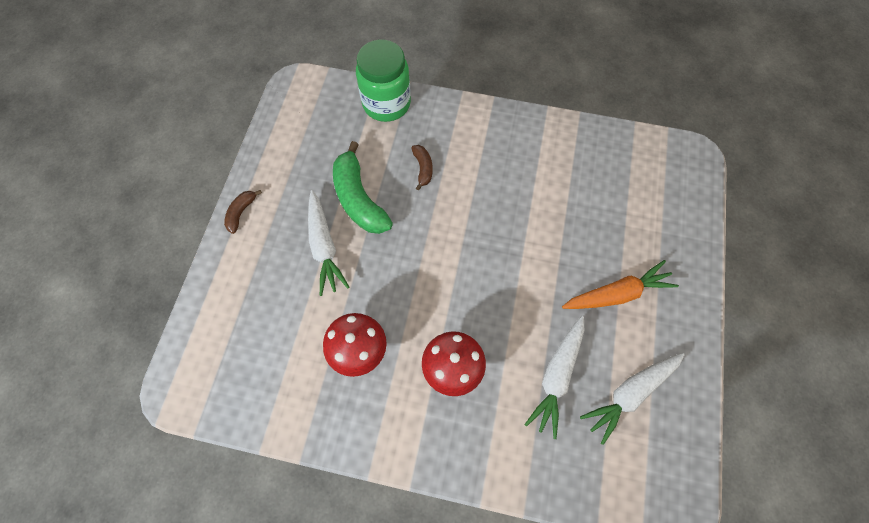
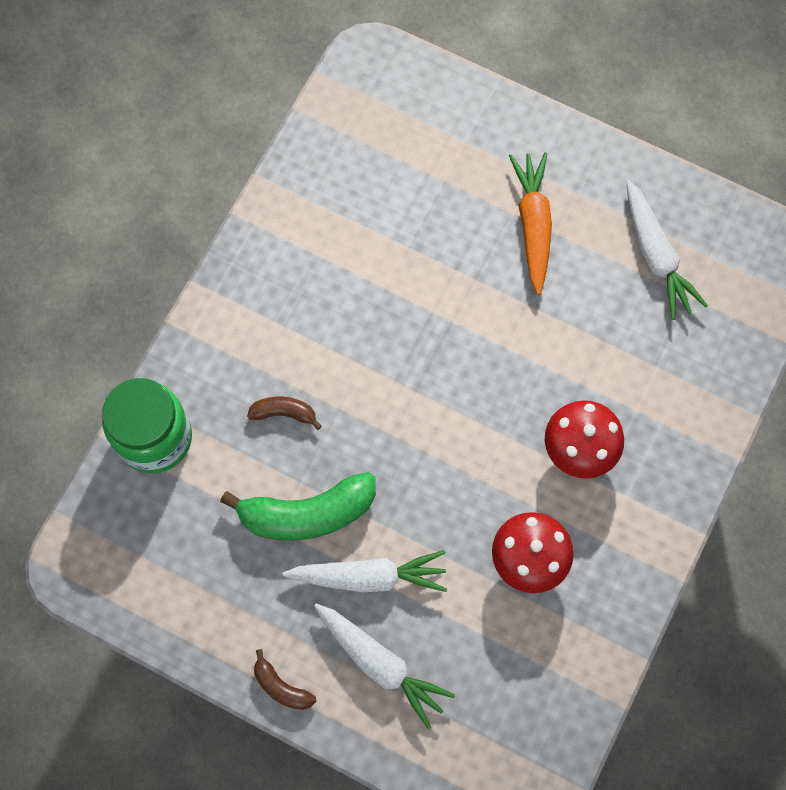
camera: 75 degrees left, 5 degrees up
white carrot [524,316,584,439] -> white carrot moved to [314,603,455,729]

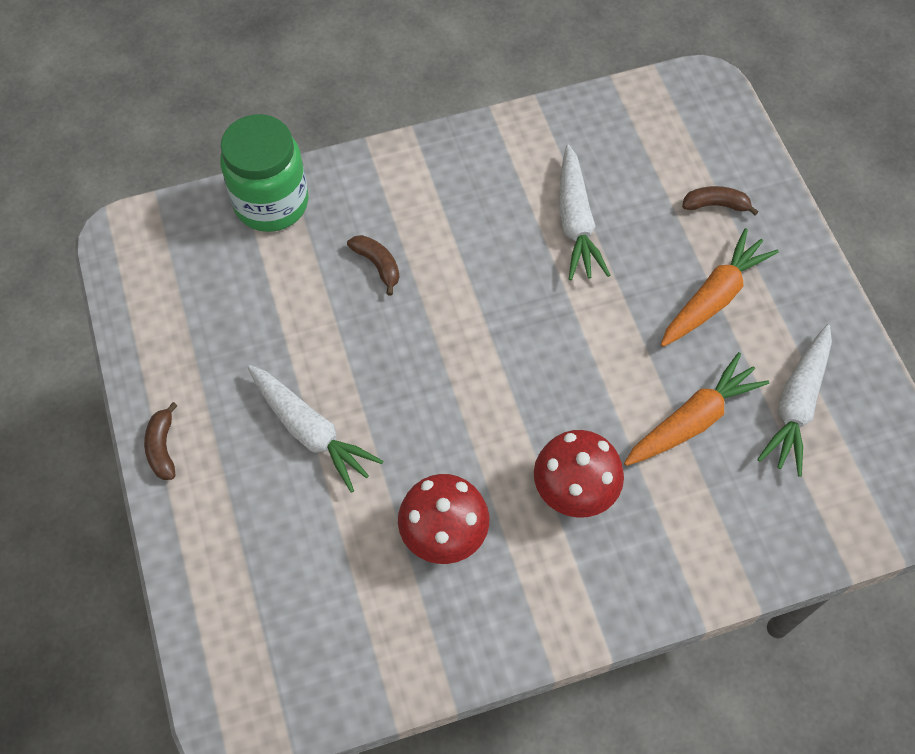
camera: 45 degrees right, 10 degrees down
green banana [220,472,376,541] -> none
white carrot [314,603,455,729] -> white carrot moved to [559,145,610,280]
none -> orange carrot [624,352,769,466]
none -> brown banana [682,186,759,215]

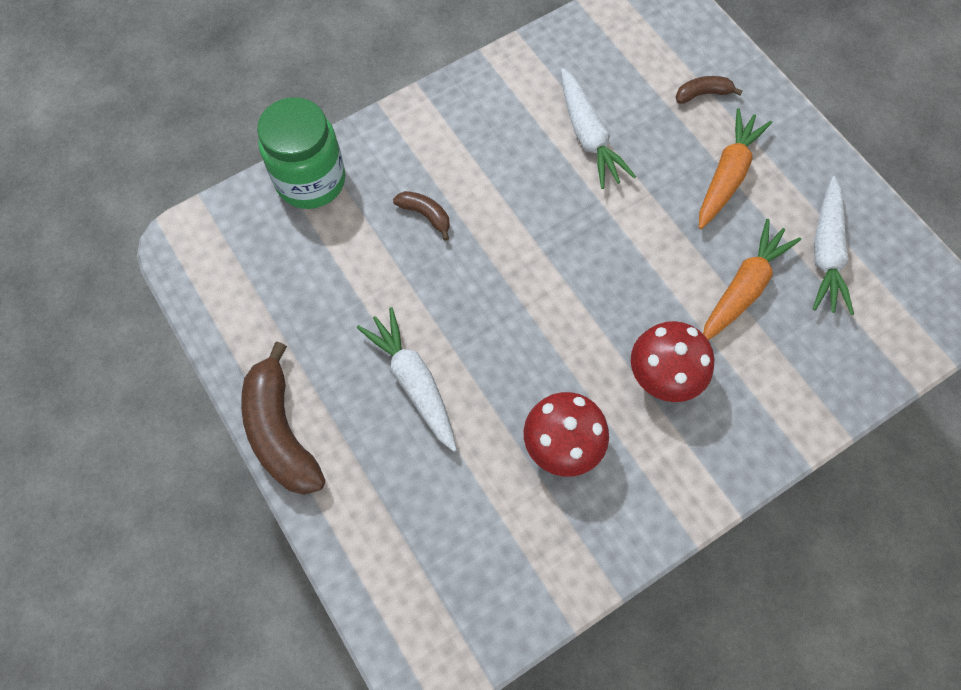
camera: 15 degrees left, 5 degrees up
brown banana [144,402,178,480] -> brown banana [241,342,325,495], size x2.03
white carrot [248,365,383,493] -> white carrot turned 150 degrees counterclockwise [357,307,457,452]

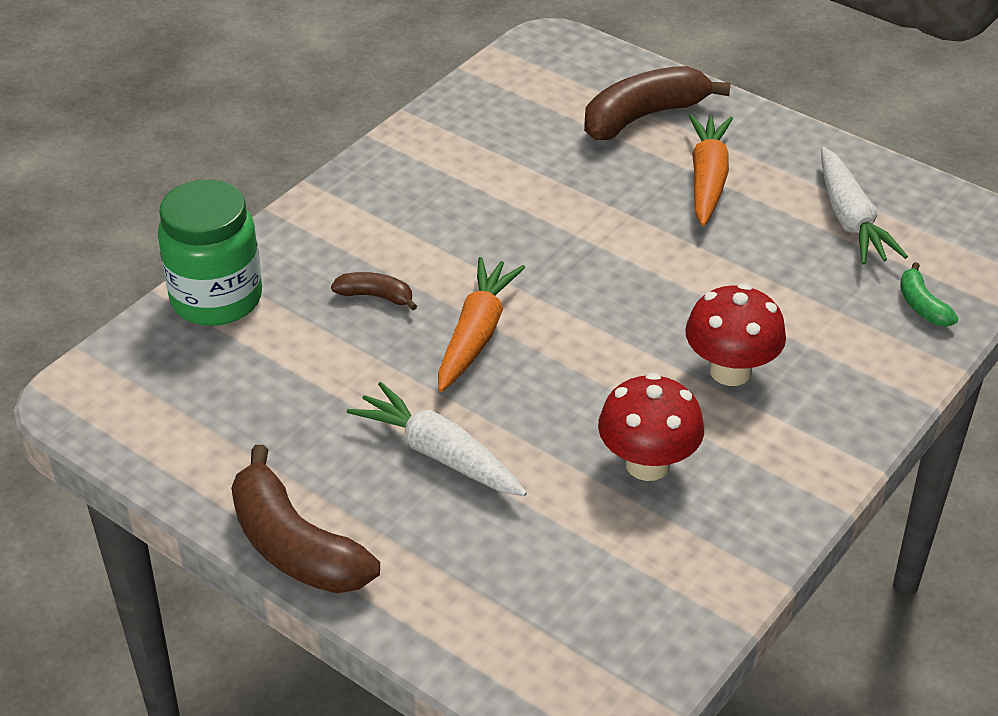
camera: 20 degrees left, 25 degrees down
white carrot [561,68,636,189] -> none
brown banana [676,76,742,104] -> brown banana [584,66,731,140], size x2.03
orange carrot [703,219,801,340] -> orange carrot moved to [438,257,525,392]
none -> green banana [900,262,958,327]

